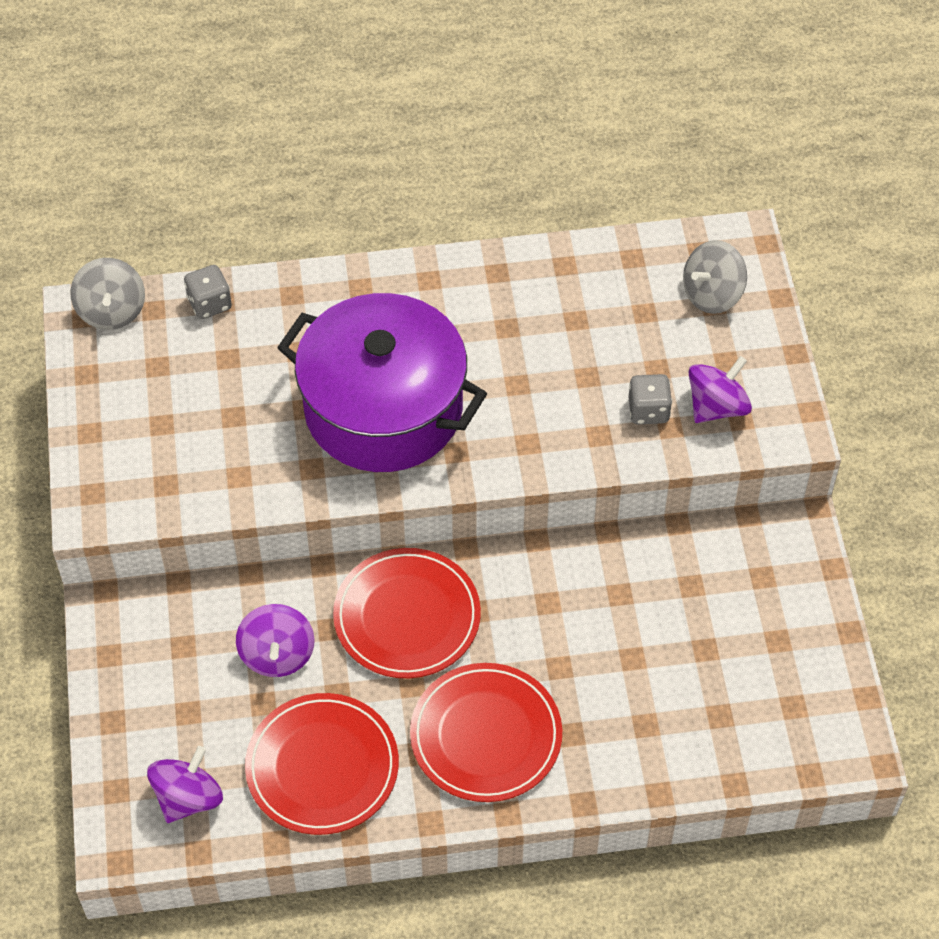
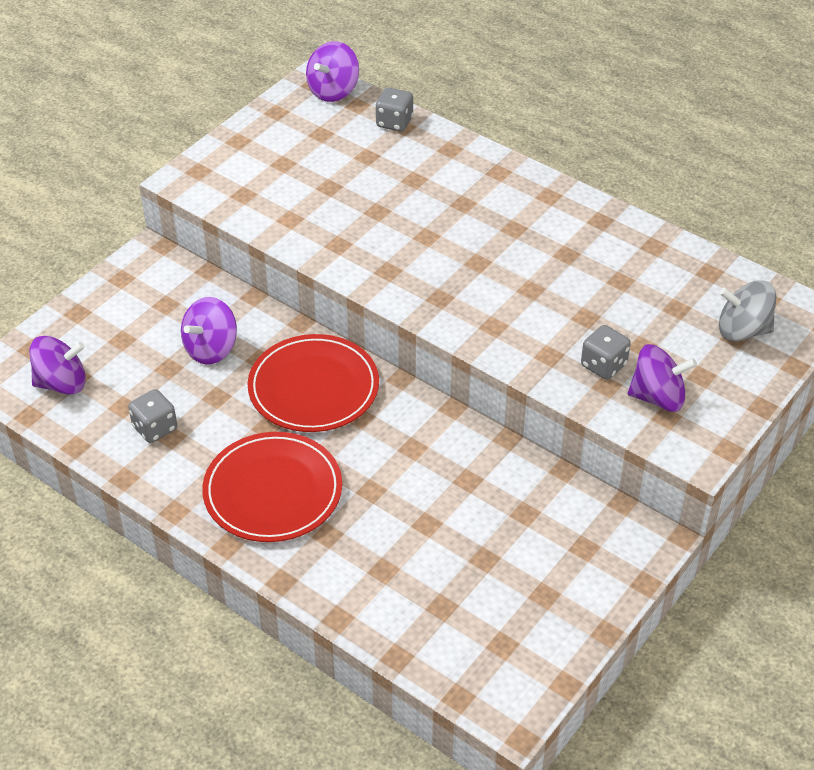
camera: 45 degrees right, 10 degrees down
grey spinning top [70,258,145,330] -> purple spinning top [306,41,359,102]
red plate [245,693,399,835] -> grey dice [128,389,177,443]
purple pot [277,293,487,472] -> none

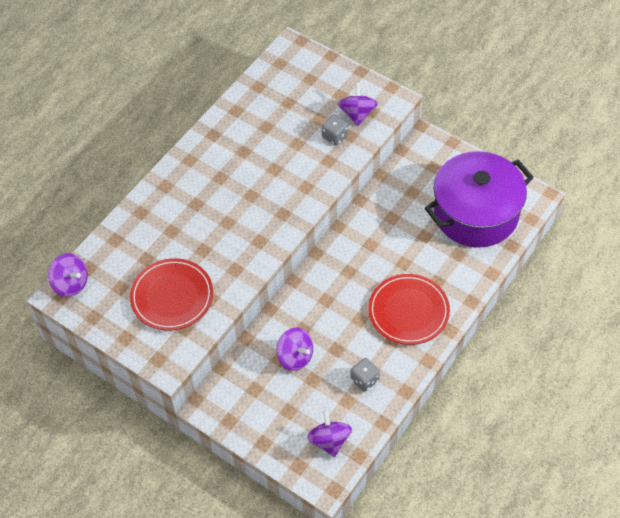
camera: 90 degrees left, 10 degrees up
red plate [248,334,379,432] -> red plate moved to [130,258,213,331]
grey dice [375,88,413,132] -> none
grey spinning top [719,280,777,341] -> none
none -> purple pot [425,151,534,247]

